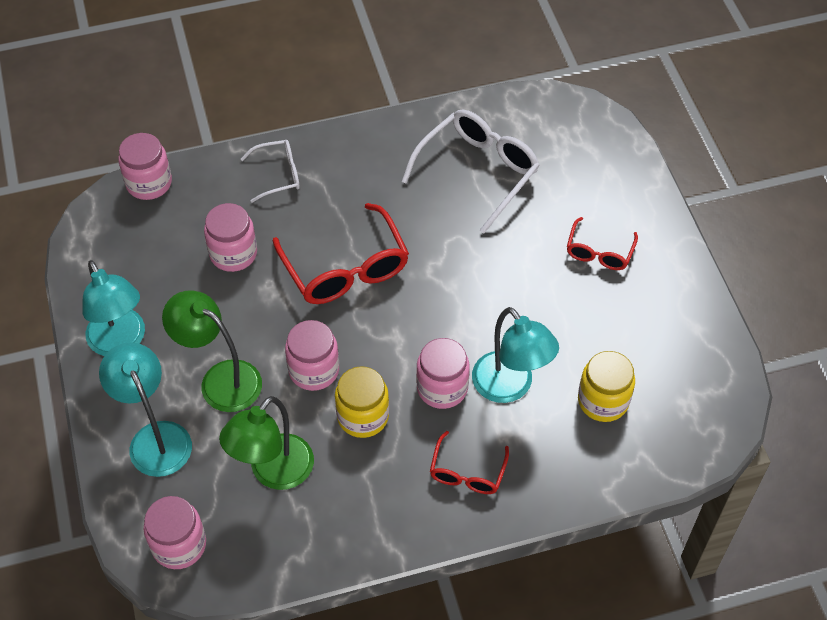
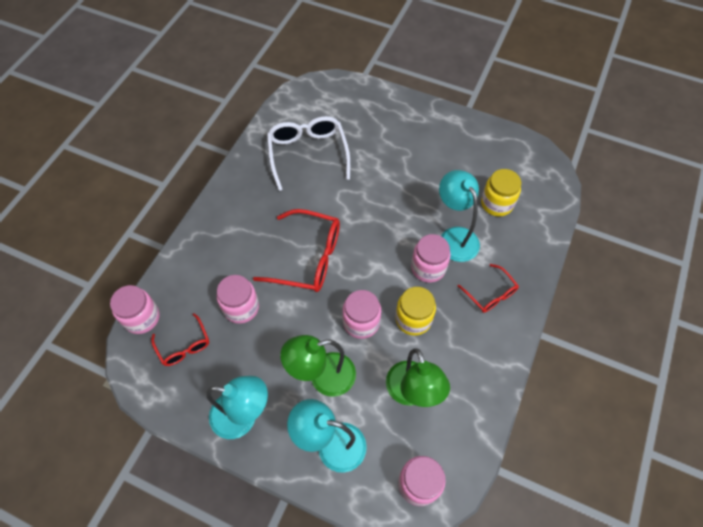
camera: 50 degrees left, 5 degrees up
white glasses [241,140,300,203] -> none
turquoise lamp [472,307,559,403] -> turquoise lamp turned 120 degrees counterclockwise [439,170,480,262]
red glasses [567,217,638,270] -> red glasses moved to [151,313,209,366]

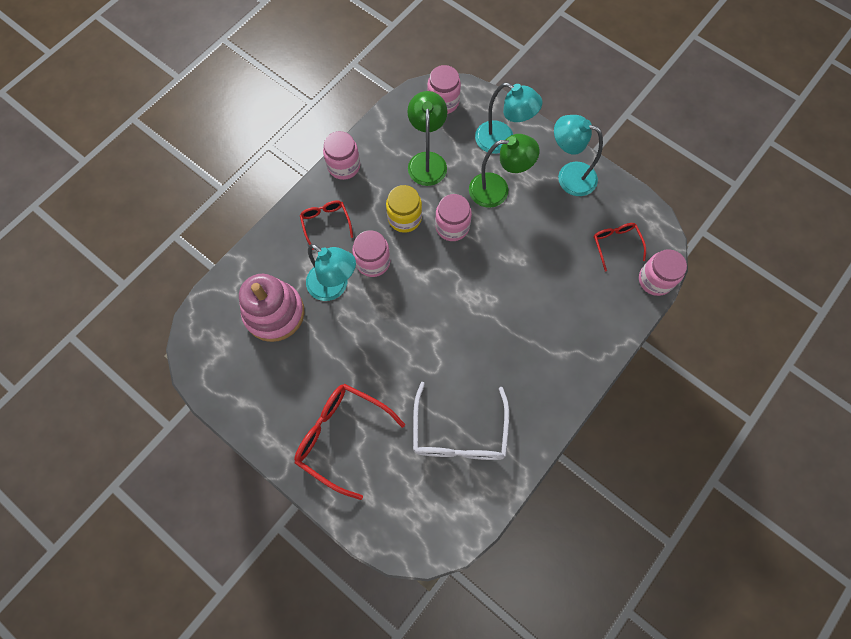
camera: 165 degrees left, 10 degrees up
pink jar [217,275,259,324] -> pink jar moved to [323,131,360,180]
red glasses [253,209,340,292] -> red glasses moved to [294,383,405,500]
turquoise lamp [439,170,480,262] -> turquoise lamp turned 45 degrees counterclockwise [306,244,356,301]
yellow jar [481,169,521,216] -> pink stacking toy [239,274,304,342]

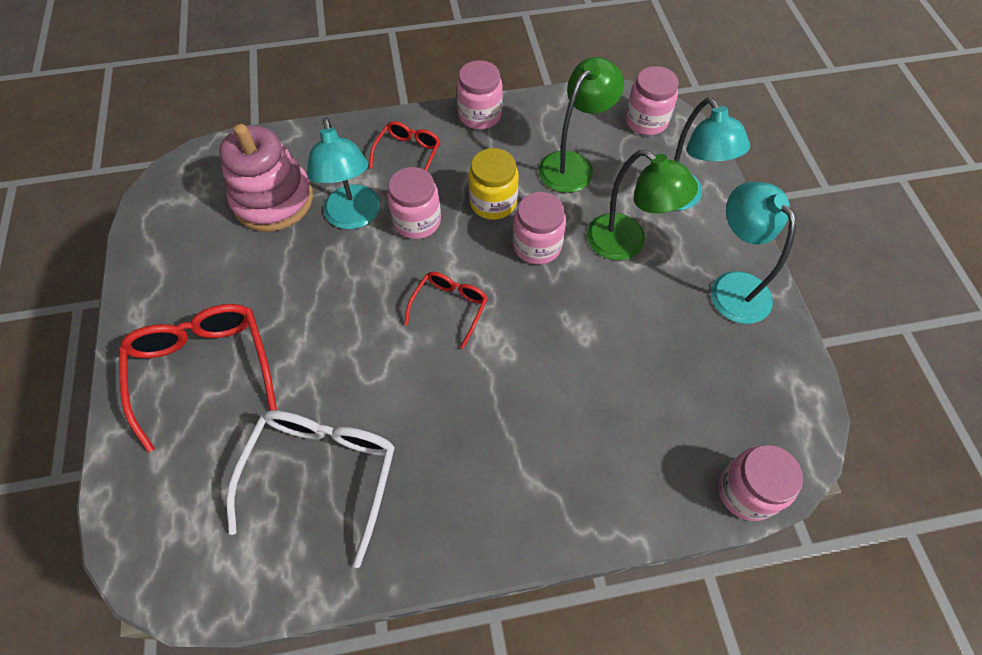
camera: 40 degrees right, 10 degrees down
white glasses [413,382,509,460] -> white glasses turned 150 degrees clockwise [227,410,395,568]
red glasses [594,223,646,271] -> red glasses moved to [404,272,488,349]

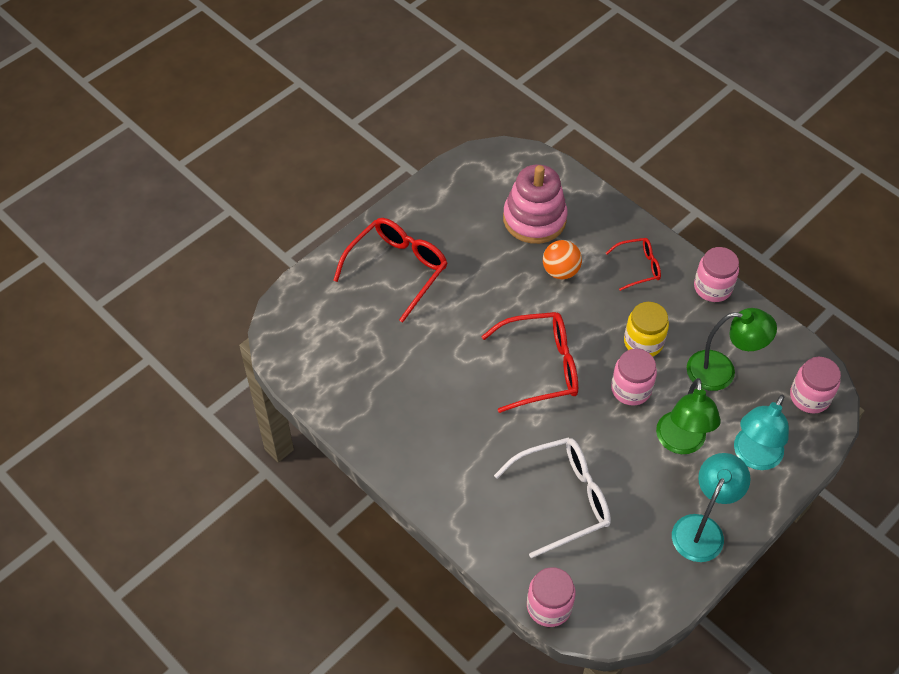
camera: 55 degrees right, 5 degrees down
white glasses [227,410,395,568] -> white glasses moved to [494,437,611,558]
turquoise lamp [307,117,380,229] -> orange ball [543,240,582,279]
pink jar [387,167,441,239] -> none
red glasses [404,272,488,349] -> red glasses [481,312,578,413], size x1.80

